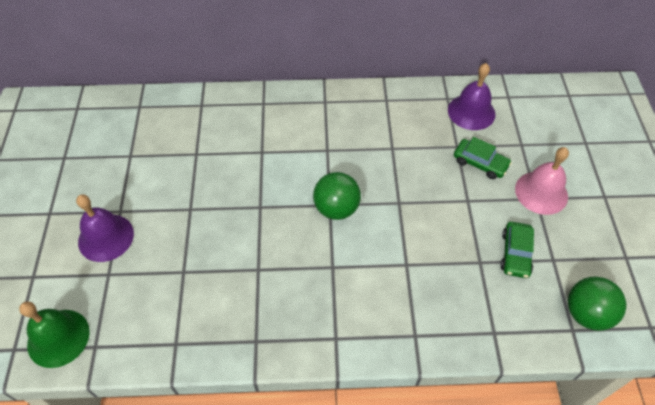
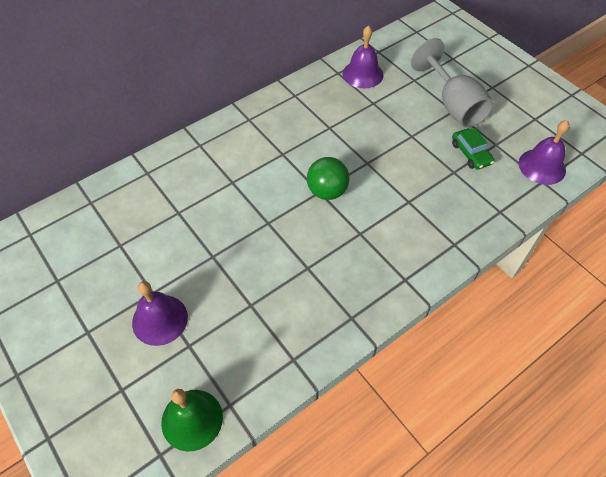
camera: 35 degrees left, 0 degrees up
green car [454,137,512,179] -> none
pink bell [515,147,569,215] -> grey goblet [411,38,494,128]
green ball [568,277,627,331] -> purple bell [519,120,570,185]

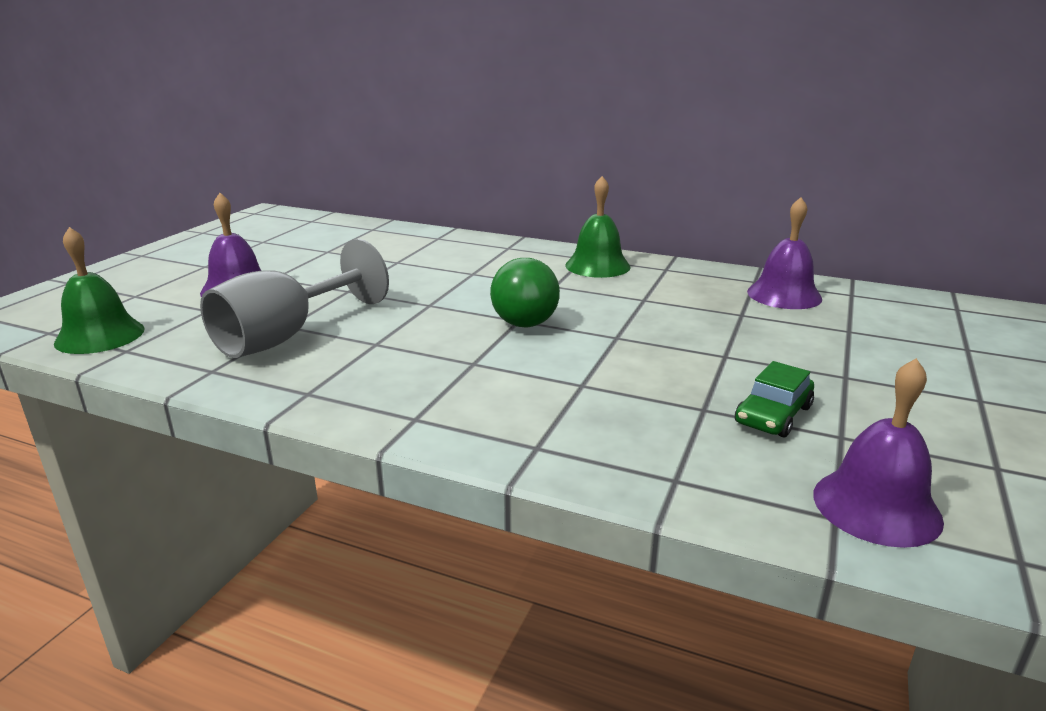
camera: 60 degrees right, 30 degrees down
grey goblet [411,38,494,128] -> grey goblet moved to [200,239,389,358]
none -> green bell [565,176,630,278]

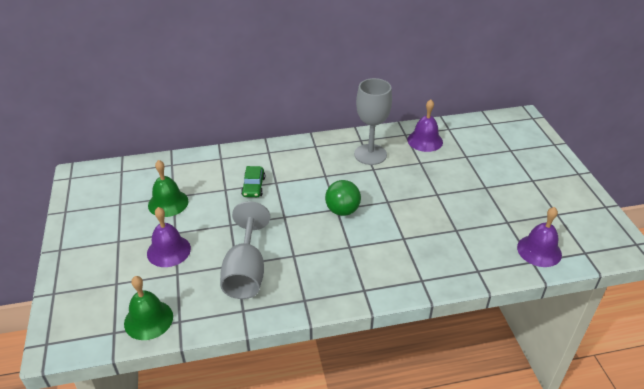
camera: 35 degrees left, 15 degrees up
green bell [565,176,630,278] -> green bell moved to [148,160,188,217]
green car [735,361,814,438] -> green car moved to [241,166,265,197]
none -> grey goblet [354,78,392,165]

